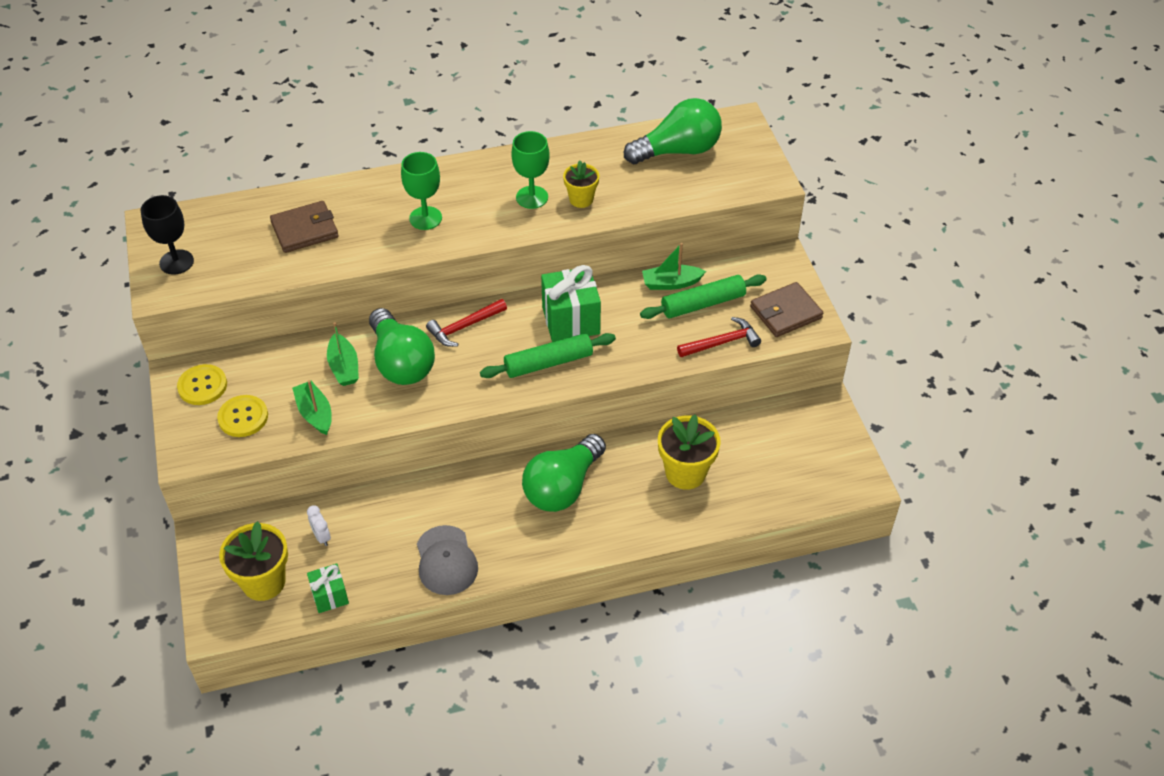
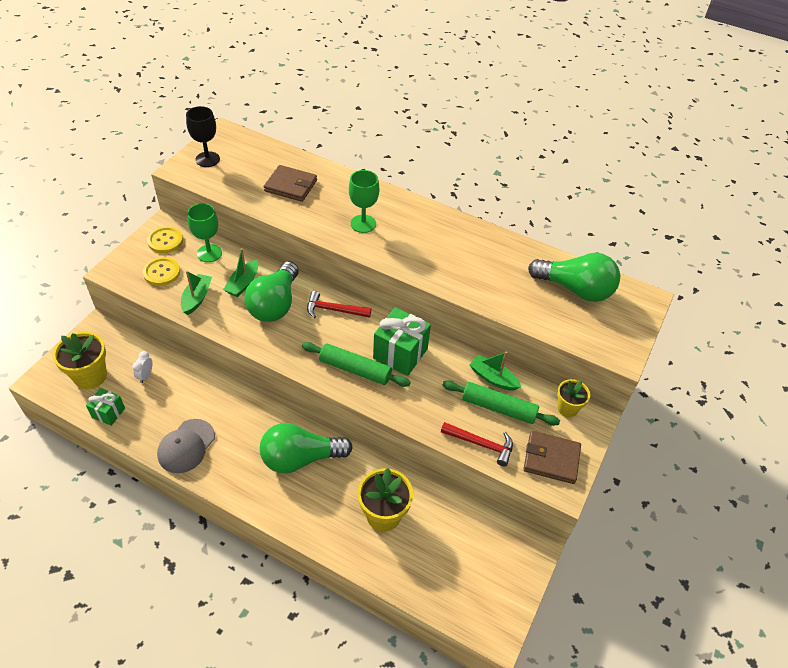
camera: 40 degrees right, 0 degrees up
green goblet [511,131,550,209] -> green goblet moved to [187,203,222,262]
yellow flower pot [563,160,600,208] -> yellow flower pot moved to [557,379,590,417]

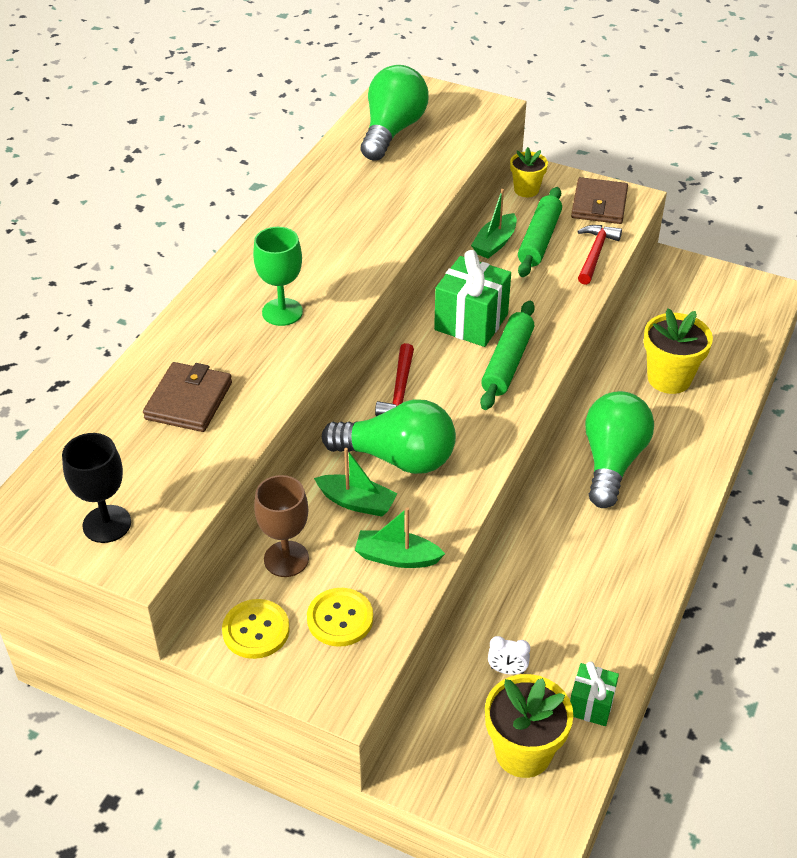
camera: 90 degrees left, 5 degrees down
grey cap [157,419,215,473] -> none
green goblet [187,203,222,262] -> brown goblet [254,475,309,577]
green light bulb [260,423,353,473] -> green light bulb turned 150 degrees counterclockwise [585,391,654,508]

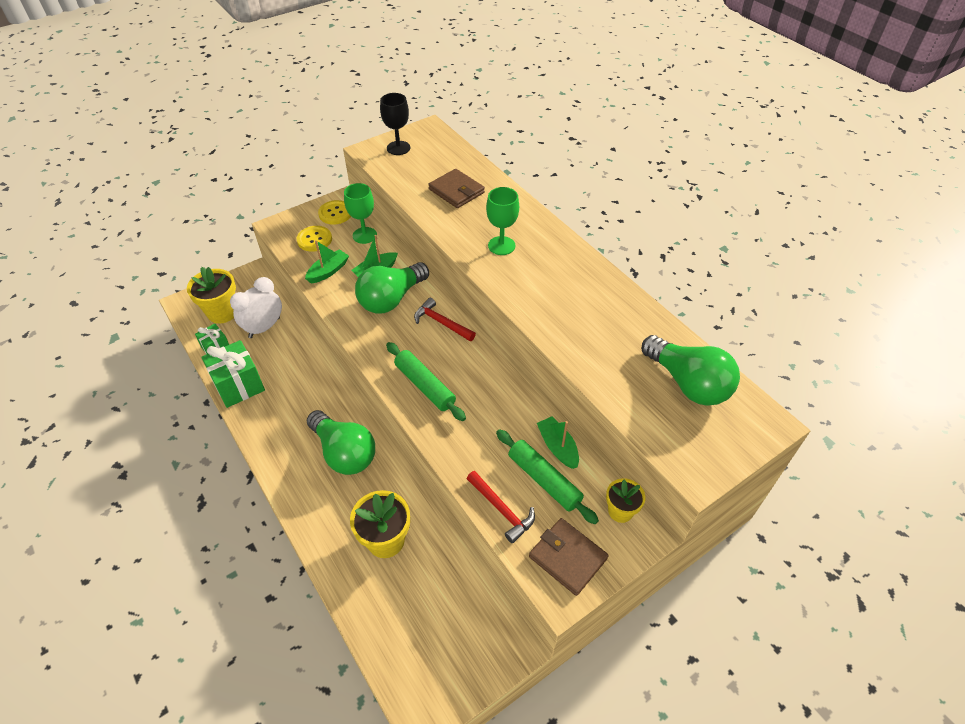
camera: 120 degrees right, 5 degrees up
brown goblet [254,475,309,577] -> green goblet [344,183,377,244]
green gift [434,250,511,347] -> green gift moved to [202,340,265,408]
white clock [488,636,530,675] -> white clock [230,277,282,338], size x2.05

